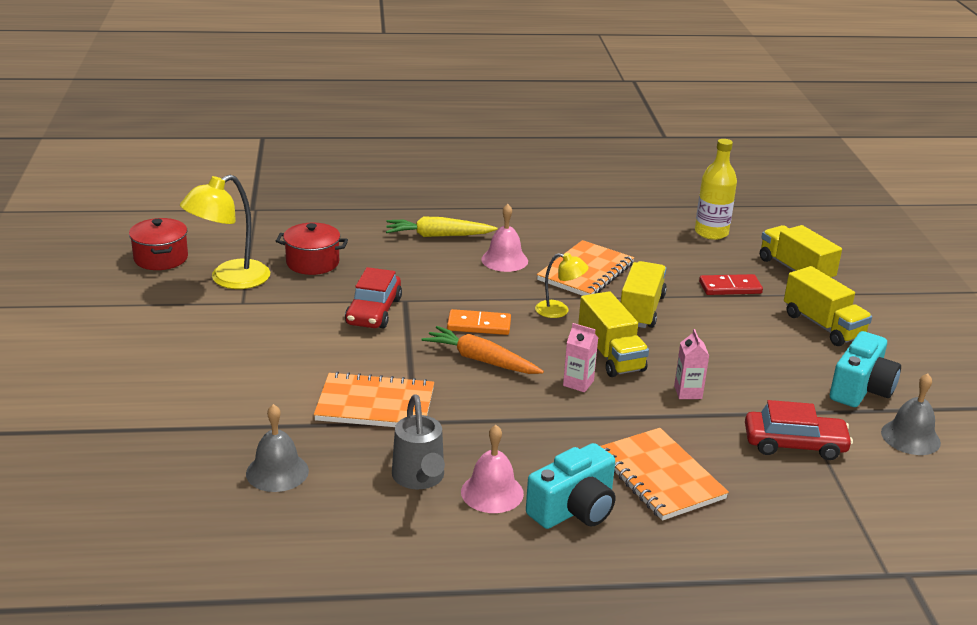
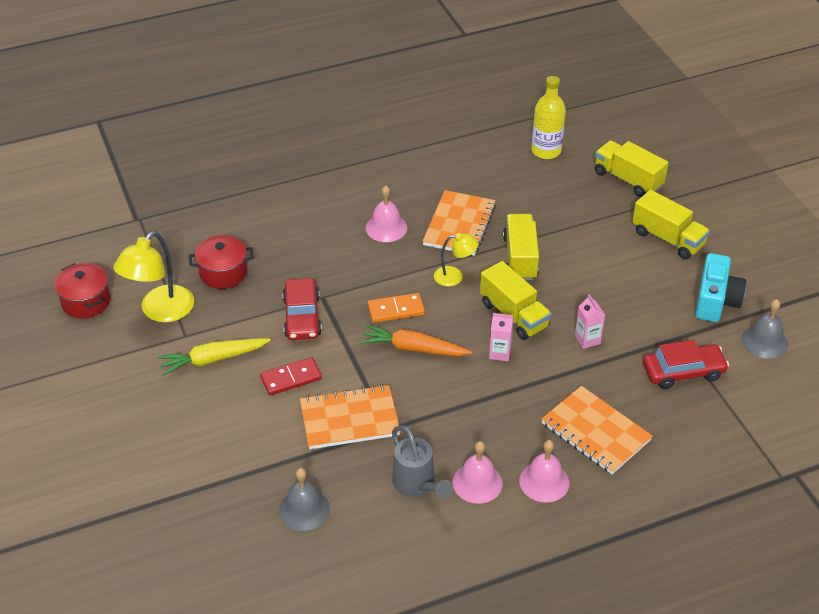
camera: 15 degrees left, 15 degrees up
yellow carrot [386,217,497,237] -> yellow carrot moved to [158,338,271,376]
turquoise camera [526,443,615,529] -> pink bell [519,440,569,503]
red domino [699,274,763,295] -> red domino moved to [260,357,322,396]

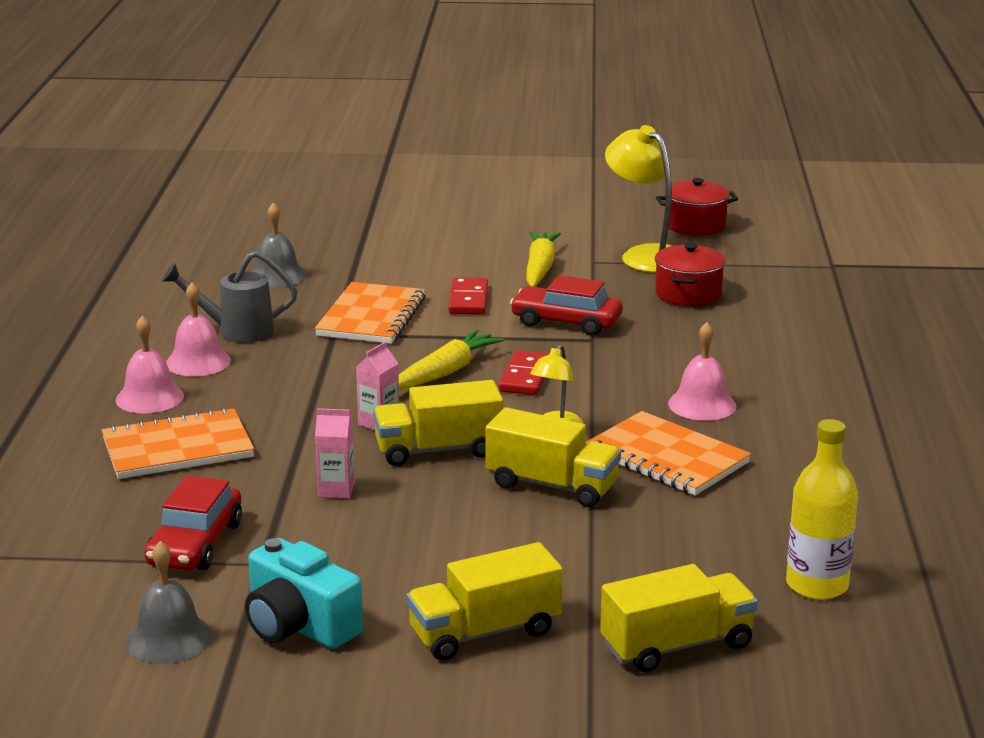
camera: 115 degrees right, 20 degrees down
orange carrot [360,324,472,356] -> yellow carrot [399,329,505,390]
orange domino [368,293,425,323] -> red domino [499,350,550,395]

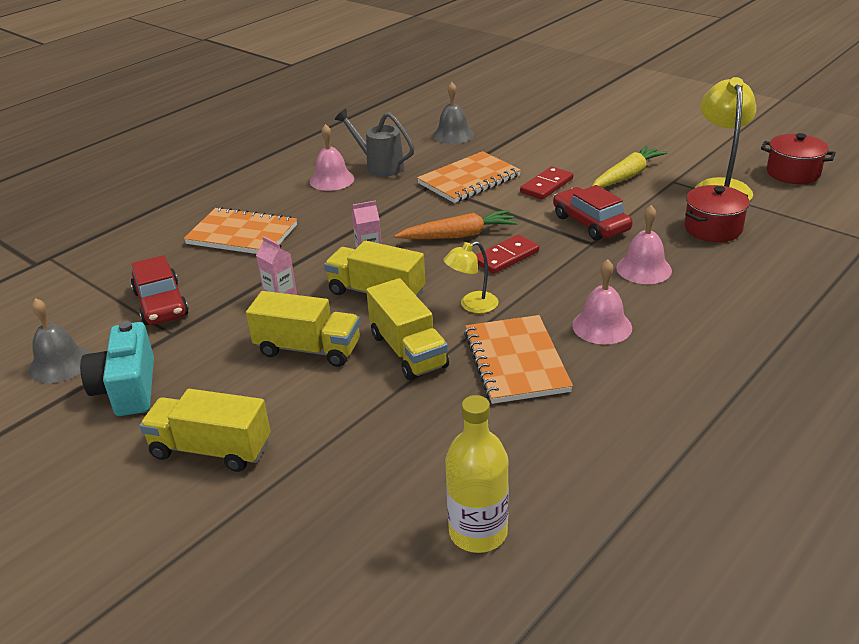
camera: 40 degrees right, 10 degrees up
pink bell [116,316,184,414] -> pink bell moved to [616,205,672,284]
red car [144,476,242,570] -> red car turned 75 degrees counterclockwise [131,255,189,325]
yellow carrot [399,329,505,390] -> orange carrot [394,210,518,239]
yellow truck [600,564,758,673] -> yellow truck moved to [246,291,360,367]

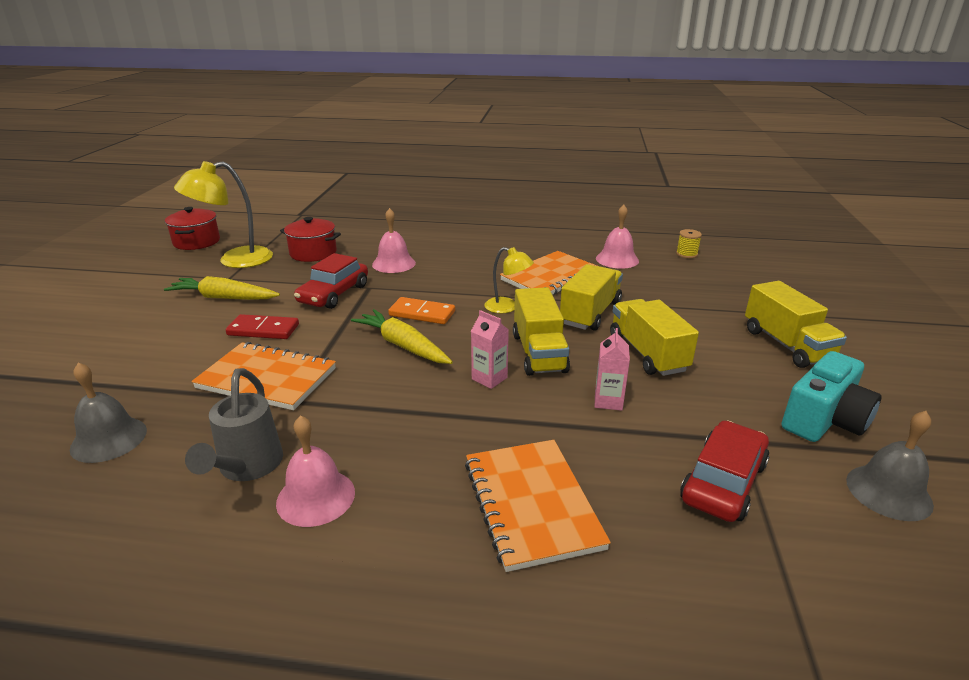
camera: 125 degrees left, 5 degrees down
orange carrot [394,210,518,239] -> yellow carrot [351,309,453,364]
yellow bottle [445,395,509,553] -> yellow spool [676,229,702,258]
red domino [476,234,539,274] -> orange domino [388,297,455,324]
pink bell [572,259,632,345] -> pink bell moved to [596,205,639,269]

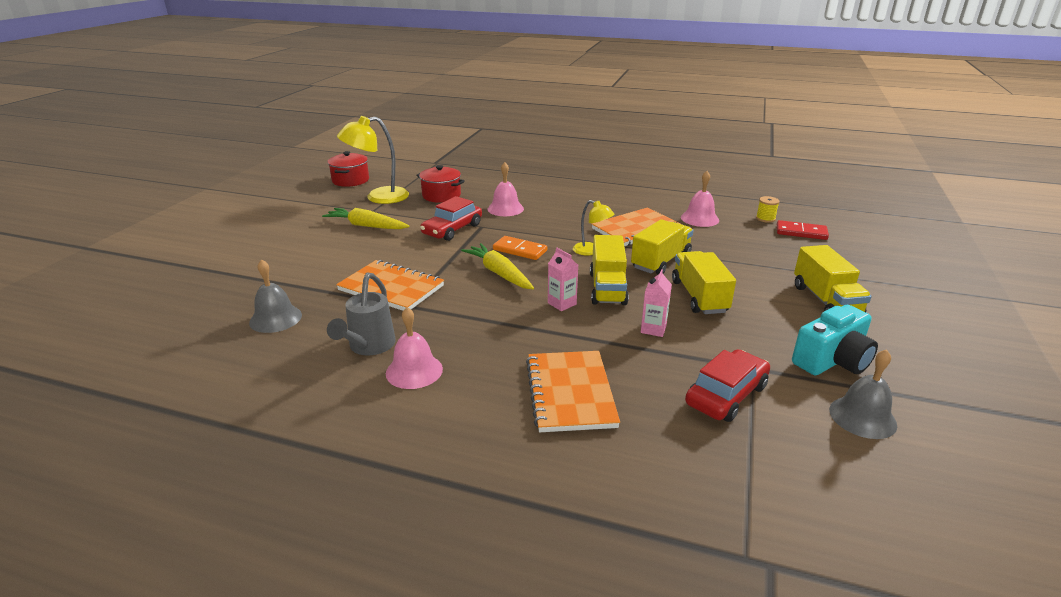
camera: 10 degrees right, 0 degrees up
red domino [226,314,299,339] -> red domino moved to [777,220,829,240]

